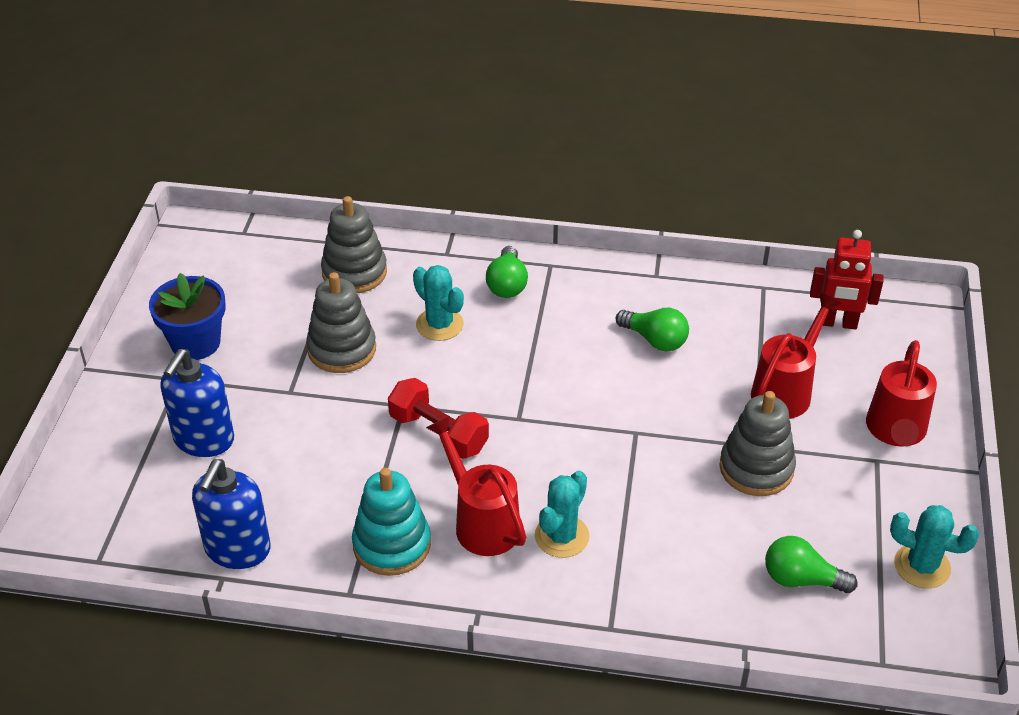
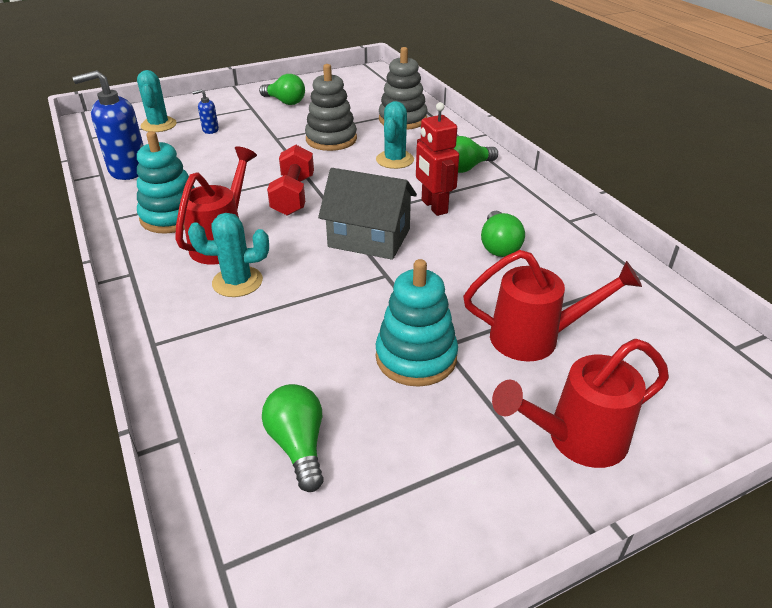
camera: 55 degrees right, 5 degrees down
blue flower pot [149,273,226,360] -> green light bulb [259,74,305,105]
blue soap dispenser [160,349,234,457] -> blue soap dispenser [192,89,219,134], size x0.46
grey stacking toy [719,391,796,496] -> turquoise stacking toy [376,259,458,387]
red robot [810,230,884,330] -> red robot moved to [416,102,459,216]
turquoise cactus [890,505,979,588] -> turquoise cactus moved to [137,70,177,132]
none -> grey house [318,168,417,260]

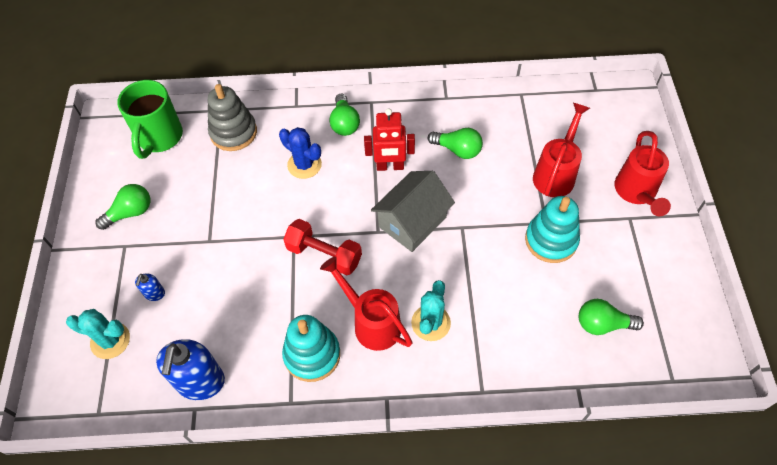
camera: 65 degrees left, 20 degrees up
grey stacking toy [305,64,357,151] -> none
turquoise cactus [376,101,414,169] -> blue cactus [279,127,322,179]
none -> green mug [117,80,183,159]

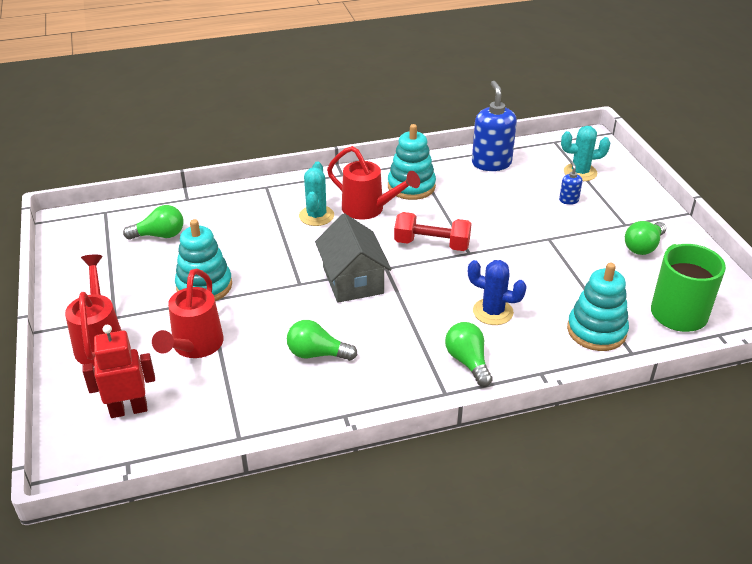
camera: 165 degrees right, 20 degrees down
grey stacking toy [208,84,257,151] -> turquoise stacking toy [567,263,629,351]
red robot [364,108,415,171] -> red robot moved to [82,325,155,418]
grey house [371,171,455,252] -> grey house turned 45 degrees counterclockwise [315,213,392,303]

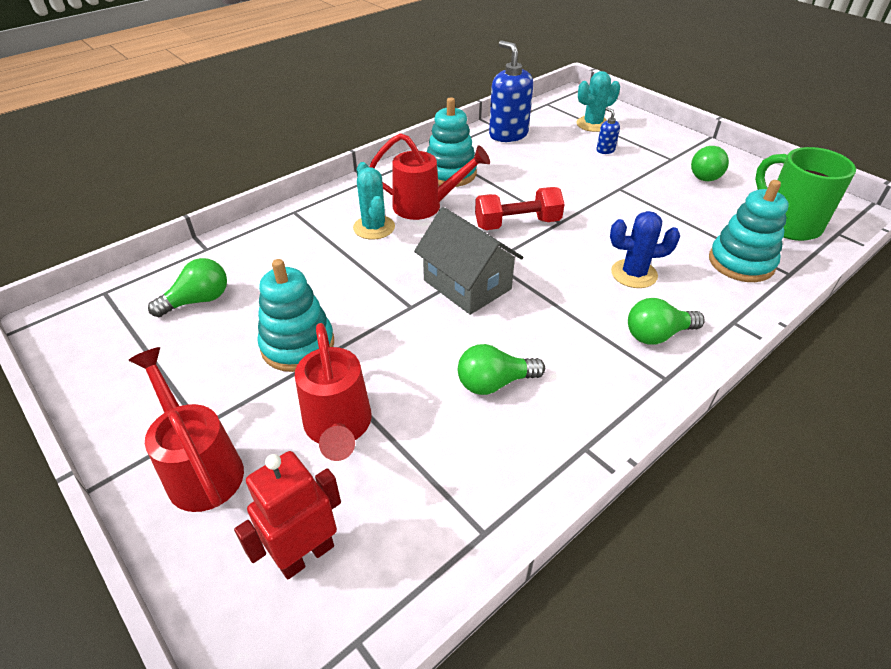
camera: 25 degrees left, 5 degrees up
green light bulb [445,322,493,387] -> green light bulb turned 60 degrees counterclockwise [628,298,705,345]

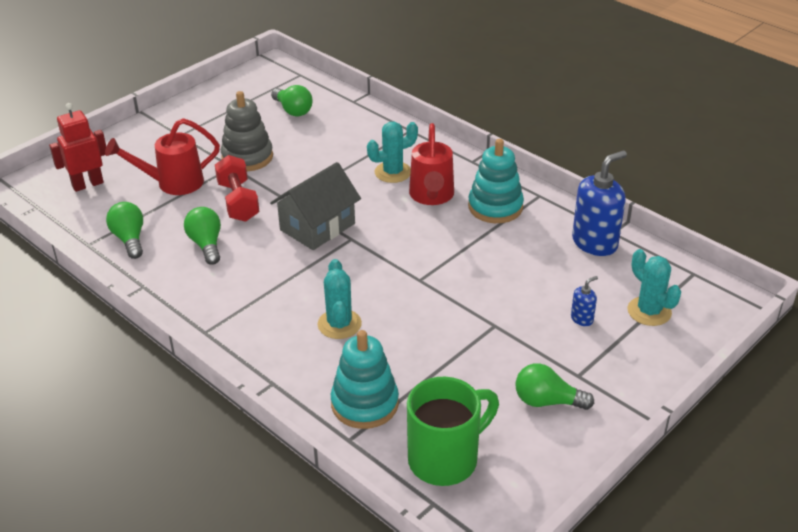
camera: 85 degrees right, 5 degrees down
red watering can [128,347,244,512] -> none
red robot [234,451,341,579] -> red robot turned 75 degrees counterclockwise [49,103,106,192]
turquoise stacking toy [257,259,334,372] -> grey stacking toy [221,91,273,171]
red dumbbell [475,187,564,230] -> red dumbbell moved to [215,155,260,222]
blue cactus [610,211,680,288] -> turquoise cactus [318,259,362,339]
green light bulb [628,298,705,345] -> green light bulb moved to [106,202,143,259]

